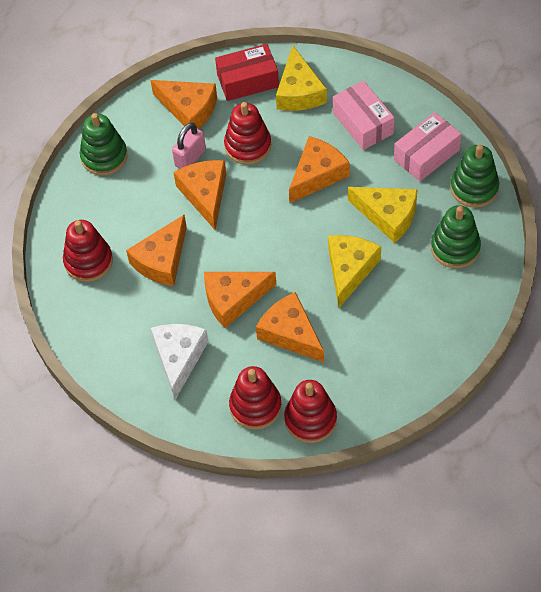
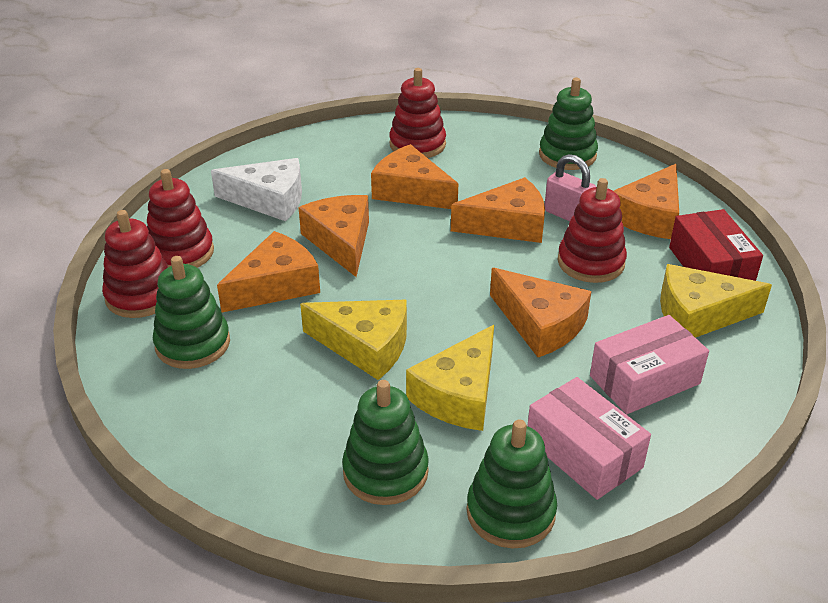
camera: 90 degrees right, 20 degrees down
none -> green stacking toy [153,256,230,369]

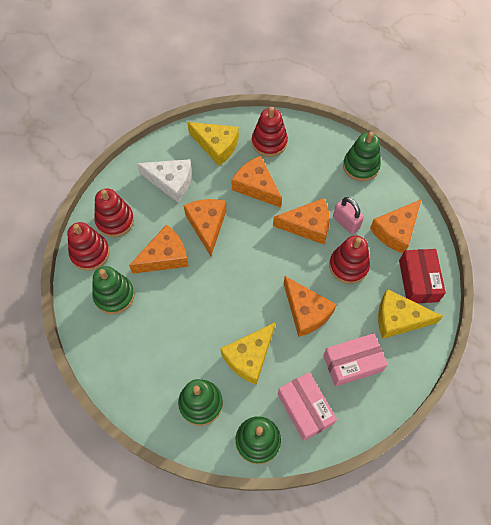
camera: 10 degrees right, 25 degrees up
yellow cheese [300,300,407,380] -> yellow cheese moved to [187,122,239,166]

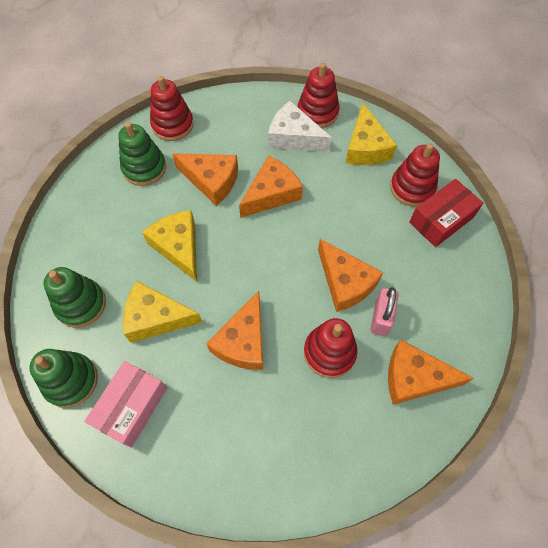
camera: 55 degrees right, 0 degrees up
red stacking toy [94,189,134,237] -> red stacking toy moved to [298,63,340,128]
white cheese [137,159,192,202] -> white cheese turned 135 degrees clockwise [268,101,332,152]
orange cheese [231,156,282,208] -> none
pink box [323,333,388,387] -> none
green stacking toy [343,132,381,181] -> none
yellow cheese [378,289,443,339] -> yellow cheese moved to [142,210,197,282]
red box [399,249,446,303] -> red box moved to [409,179,483,247]

